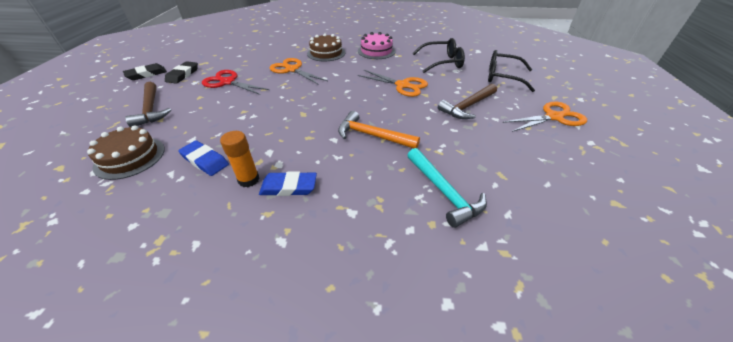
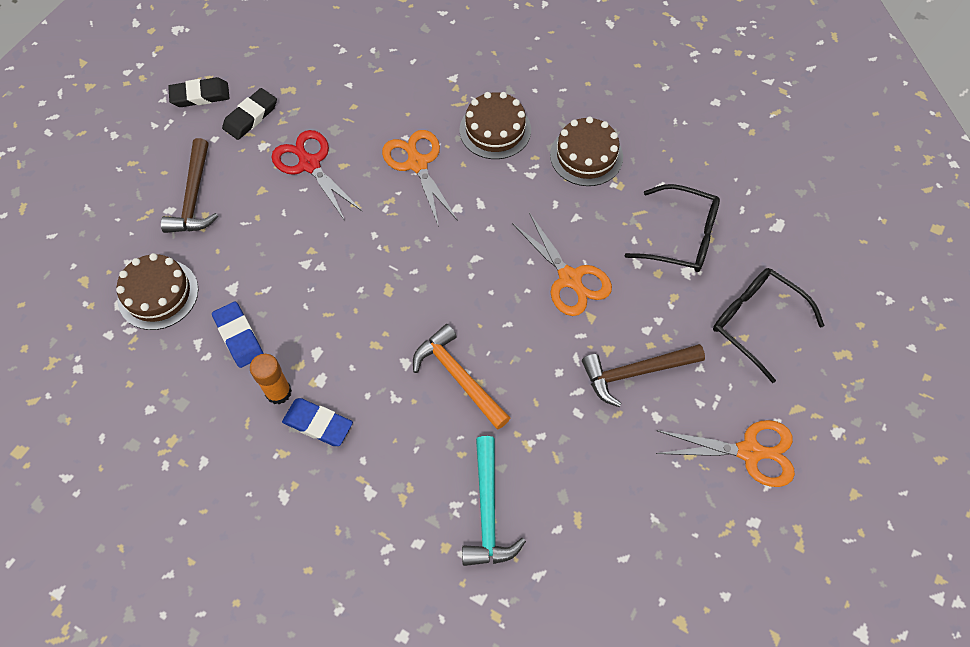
camera: 25 degrees right, 20 degrees up
pink cake [358,32,395,59] -> brown cake [550,116,623,186]

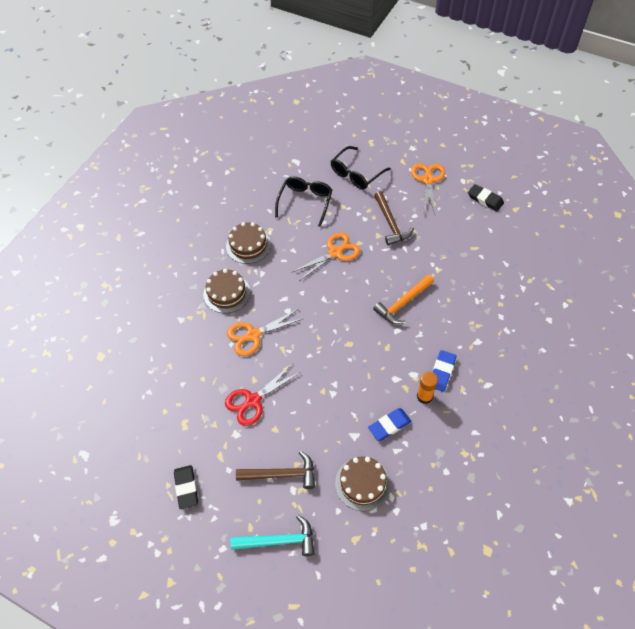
camera: 90 degrees left, 5 degrees down
black eraser [222,88,277,140] -> black eraser moved to [468,184,504,211]
turquoise hammer [462,436,526,566] -> turquoise hammer moved to [231,515,315,556]

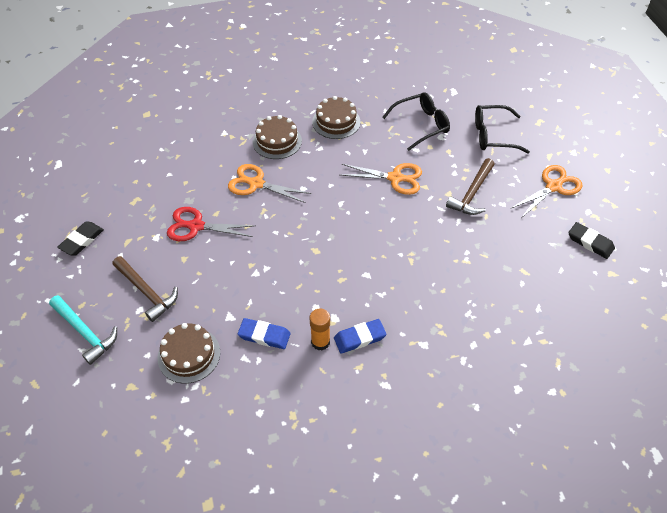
camera: 45 degrees right, 5 degrees down
orange hammer [373,275,434,324] -> none
black eraser [468,184,504,211] -> black eraser turned 45 degrees counterclockwise [568,222,615,259]

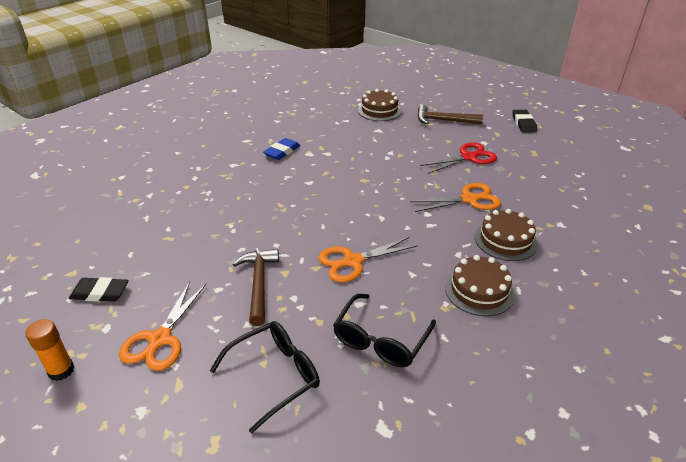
camera: 145 degrees right, 15 degrees down
turquoise hammer [49,295,117,365] -> none
blue eraser [238,318,291,349] -> none
orange glue stick [310,309,330,351] -> orange glue stick moved to [25,319,74,381]

